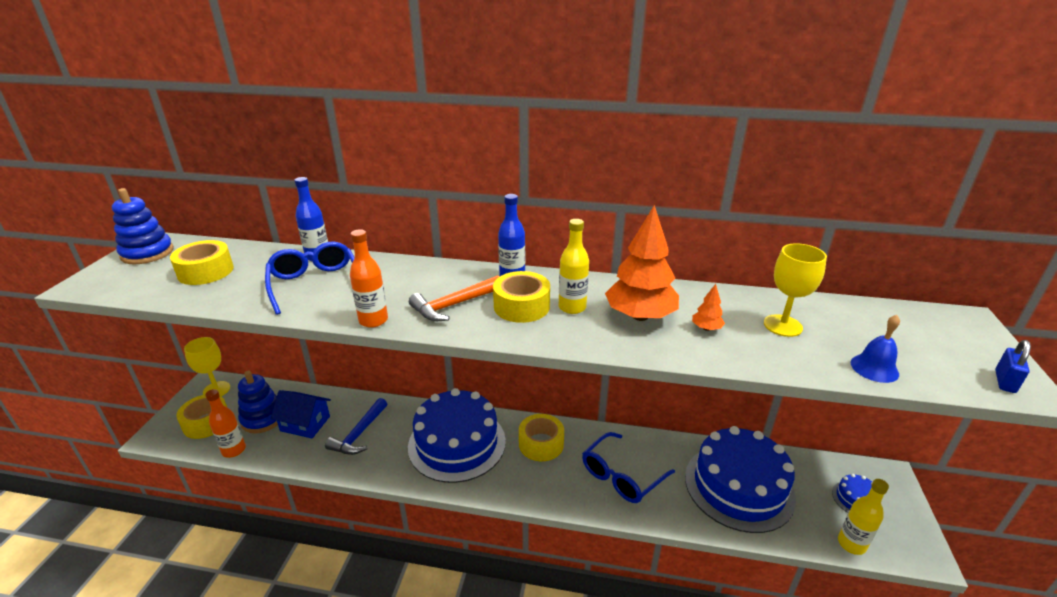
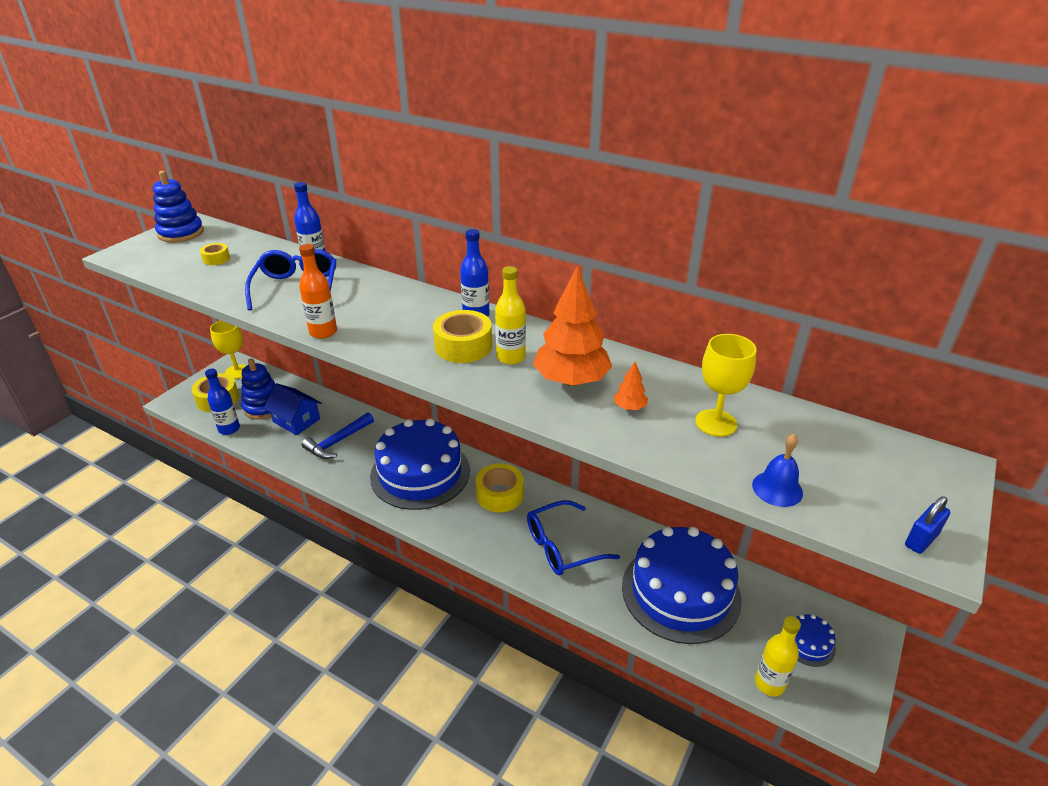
camera: 20 degrees right, 5 degrees up
yellow tape [170,240,234,285] -> yellow tape [200,243,230,265], size x0.54
orange bottle [205,389,246,458] -> blue bottle [205,369,240,435]
orange hammer [409,275,499,321] -> none

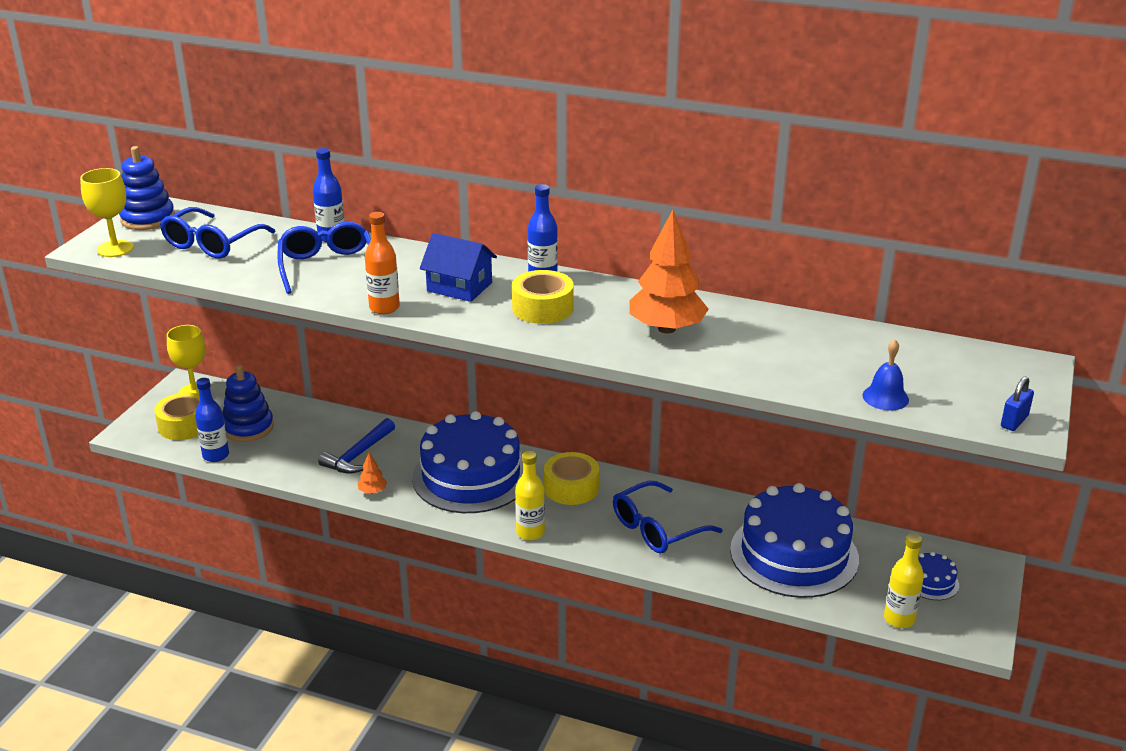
camera: 10 degrees left, 5 degrees down
yellow tape [200,243,230,265] -> blue glasses [160,207,275,259]
blue house [264,383,322,435] -> blue house moved to [420,233,497,302]
yellow bottle [495,266,526,365] -> yellow bottle moved to [515,451,545,540]
orange tree [613,362,648,410] -> orange tree moved to [357,453,387,493]
yellow goblet [695,334,757,437] -> yellow goblet moved to [80,168,134,257]

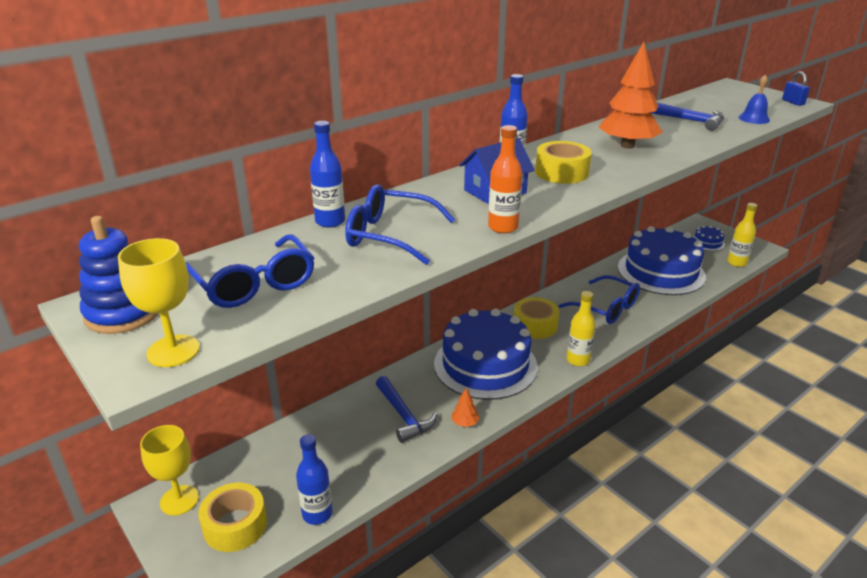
camera: 60 degrees left, 0 degrees up
blue stacking toy [223,365,274,442] -> none
blue glasses [613,481,723,554] -> blue glasses turned 45 degrees counterclockwise [558,275,640,324]
none -> blue hammer [651,102,724,131]

